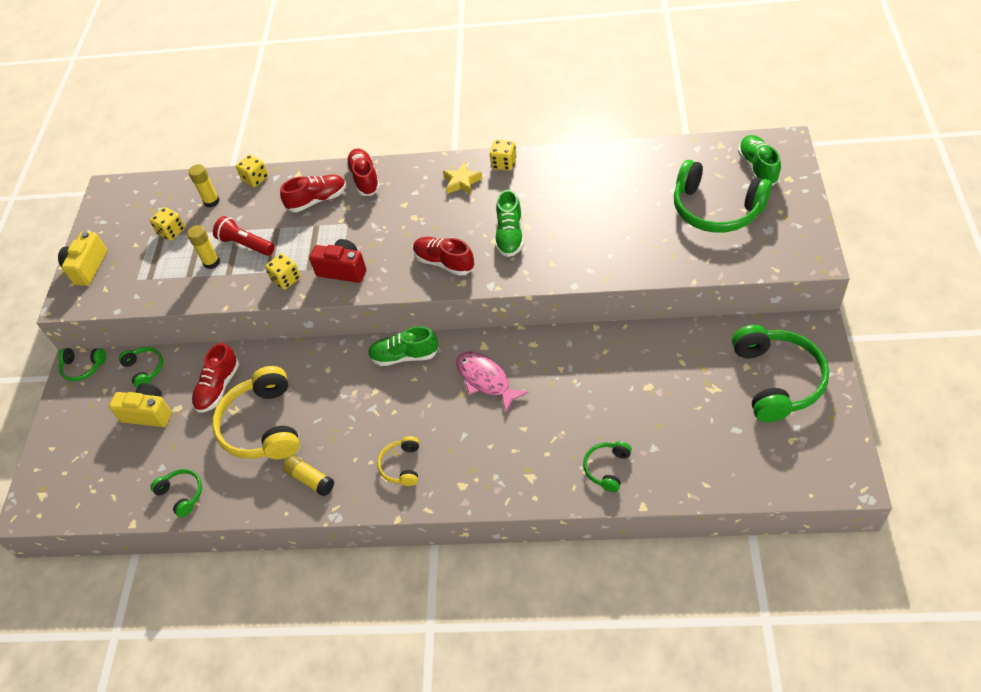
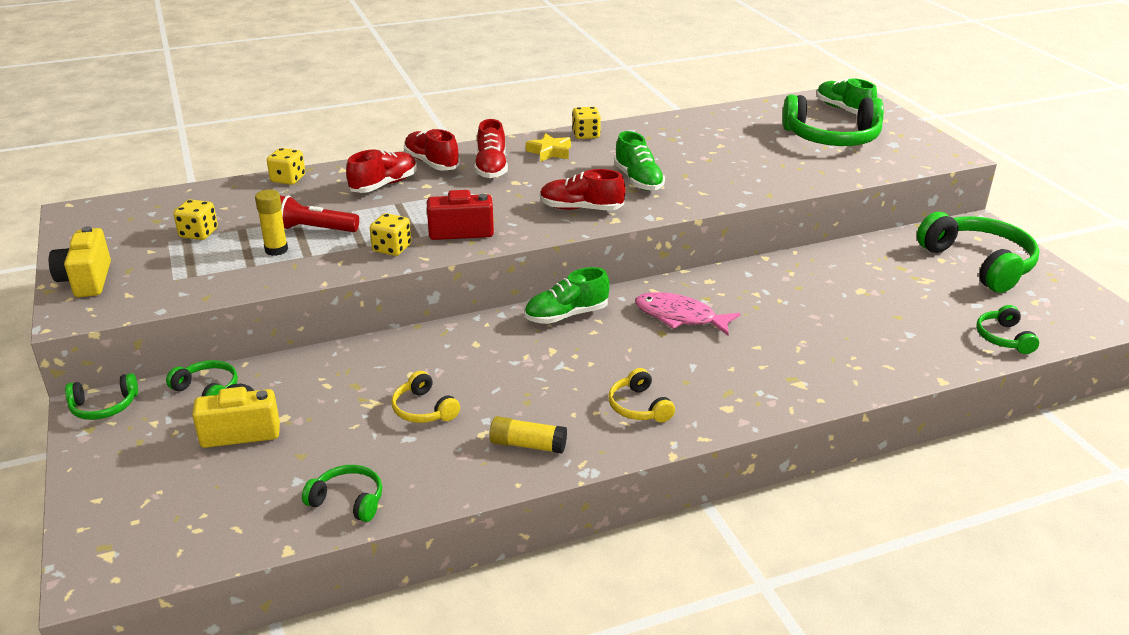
camera: 30 degrees left, 20 degrees down
yellow glue stick [188,164,220,207] -> none
red shoe [192,343,239,413] -> red shoe moved to [475,119,508,178]
yellow headphones [212,366,300,460] -> yellow headphones [391,371,460,423], size x0.49
green headphones [583,441,632,492] -> green headphones moved to [976,305,1039,354]

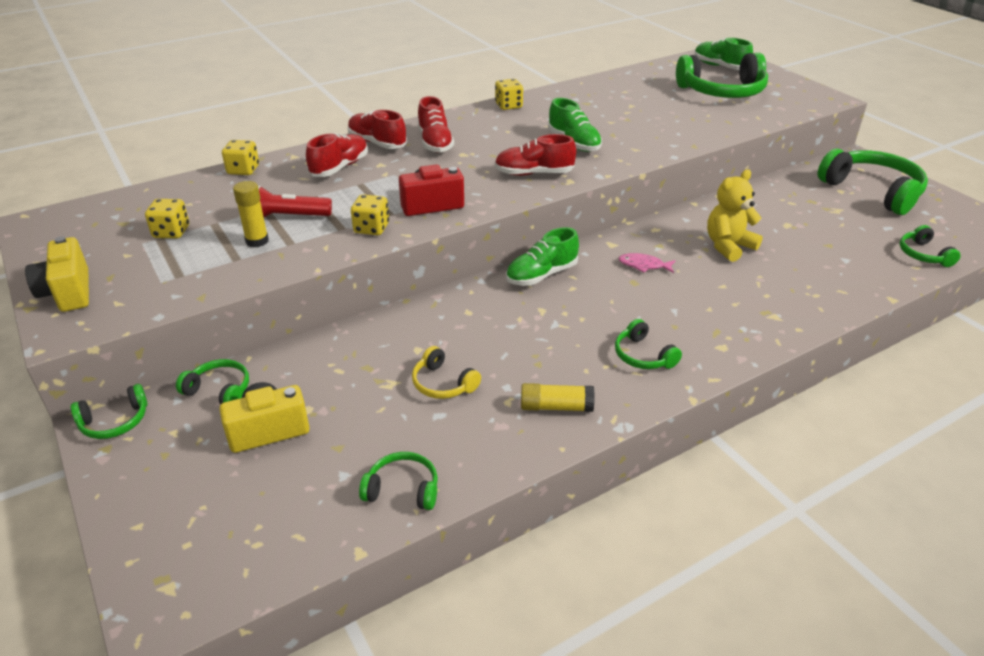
camera: 10 degrees left, 5 degrees up
yellow star [526,133,571,162] -> none
yellow headphones [609,368,675,422] -> green headphones [615,319,682,369]
pink fish [635,292,740,335] -> pink fish [618,253,676,273], size x0.58
none -> yellow teddy bear [707,169,763,262]

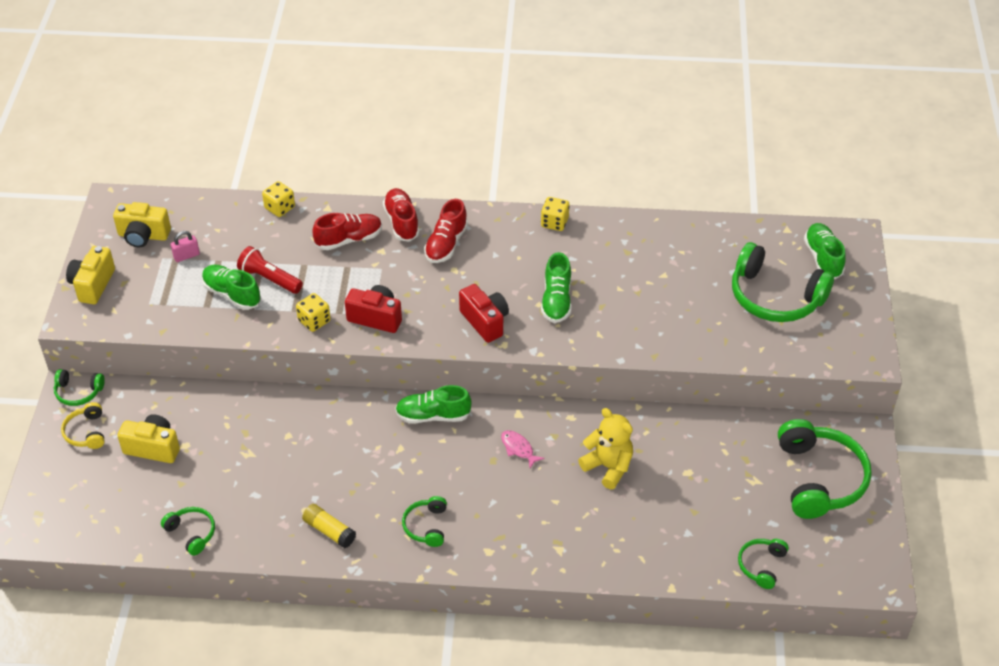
camera: 35 degrees right, 10 degrees up
yellow dice [145,199,189,238] -> pink padlock [171,231,200,262]
green headphones [176,359,249,405] -> none
yellow glue stick [233,181,269,247] -> green shoe [202,265,261,310]
yellow headphones [412,346,481,399] -> yellow headphones moved to [61,402,105,449]
red shoe [495,134,576,176] -> red camera [459,284,509,343]
yellow teddy bear [707,169,763,262] -> yellow teddy bear turned 45 degrees clockwise [578,408,633,489]
none -> yellow camera [113,202,171,247]

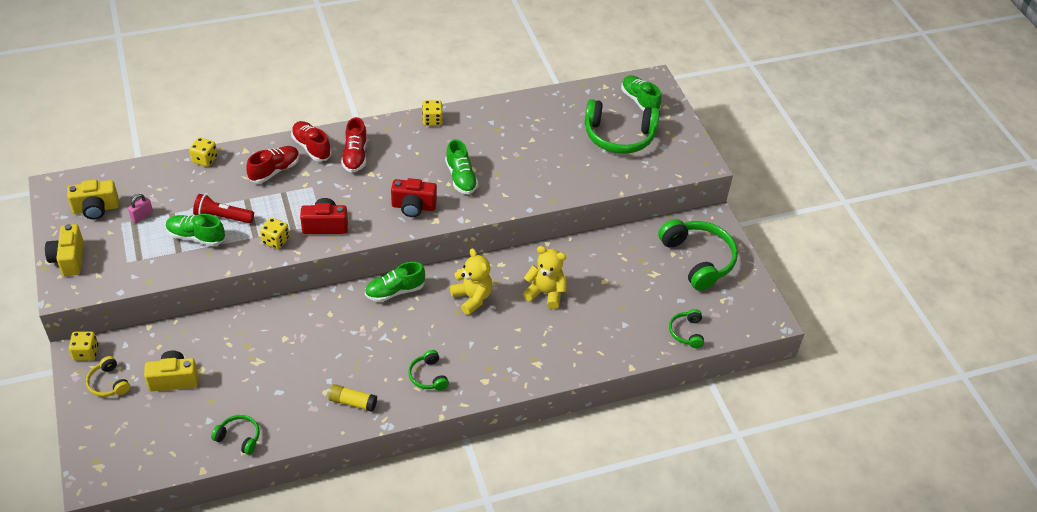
camera: 25 degrees left, 0 degrees up
green headphones [54,369,105,406] -> yellow dice [69,331,98,361]
red camera [459,284,509,343] -> red camera turned 150 degrees clockwise [391,178,437,217]
pink fish [501,430,545,468] -> yellow teddy bear [450,248,492,315]

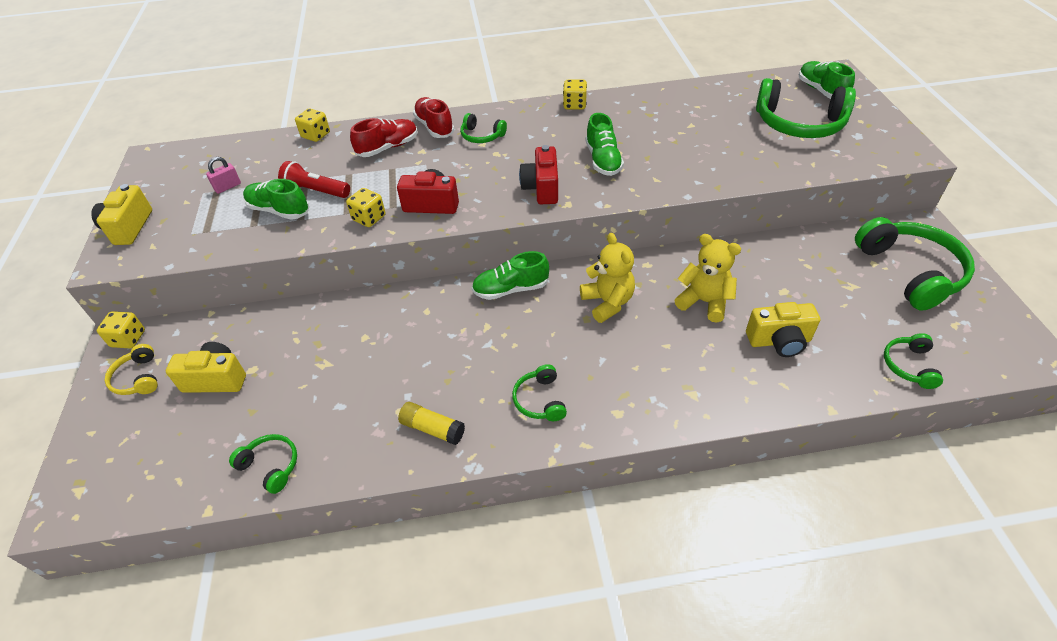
camera: 15 degrees right, 0 degrees up
yellow camera [67,180,119,219] -> yellow camera moved to [746,302,820,357]
red shoe [341,117,367,173] -> green headphones [460,113,507,143]
red camera [391,178,437,217] -> red camera turned 75 degrees clockwise [519,145,558,204]

